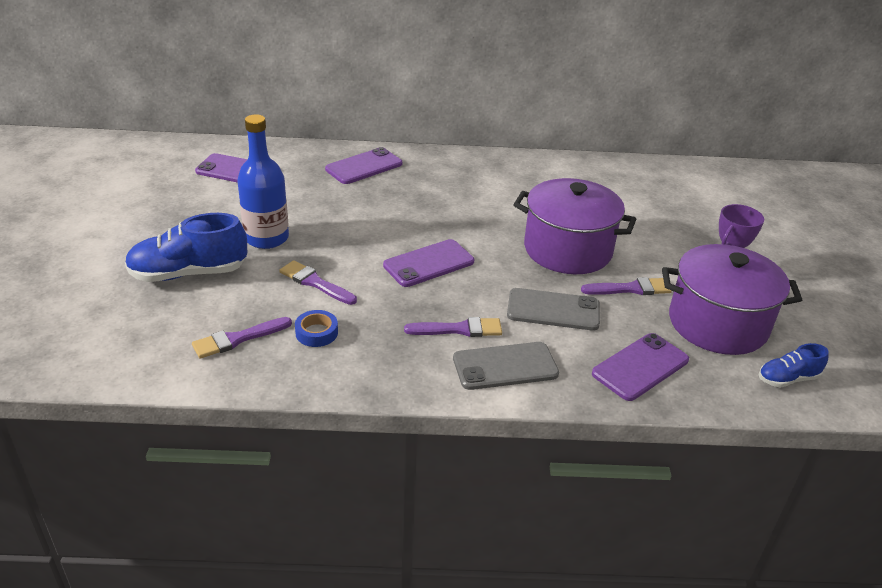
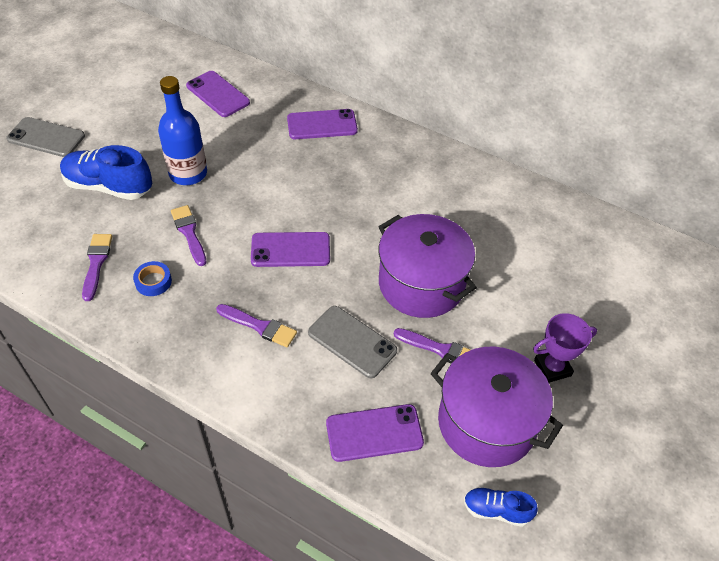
camera: 30 degrees right, 15 degrees up
purple brush [192,317,292,358] -> purple brush turned 90 degrees clockwise [82,234,112,301]
grey phone [453,342,559,390] -> grey phone moved to [6,117,85,157]

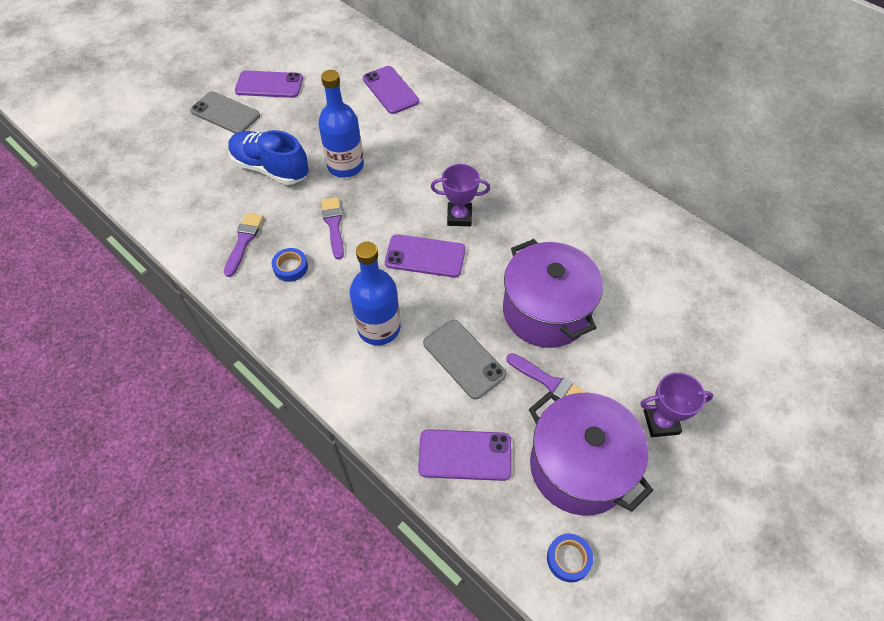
camera: 15 degrees right, 5 degrees up
purple brush [216,304,297,347] -> blue bottle [349,242,401,345]
purple phone [287,109,358,139] -> purple phone moved to [235,70,303,98]
blue shoe [464,487,538,527] -> blue tape [547,534,593,582]
none -> purple trophy [431,164,490,226]

